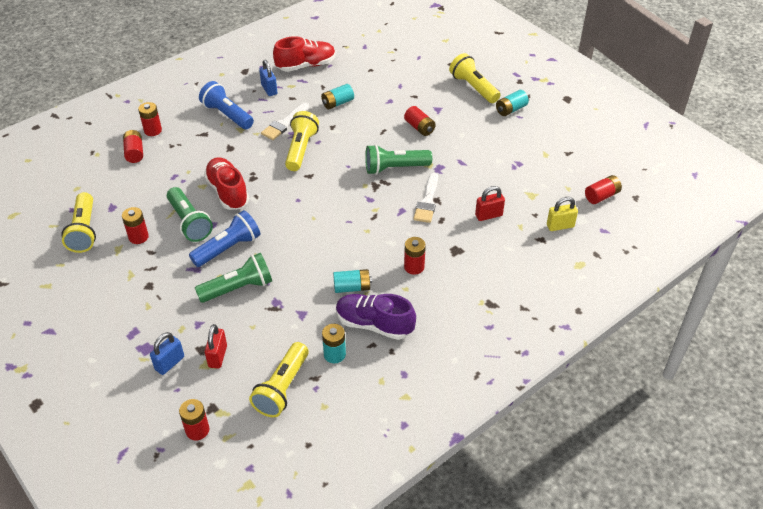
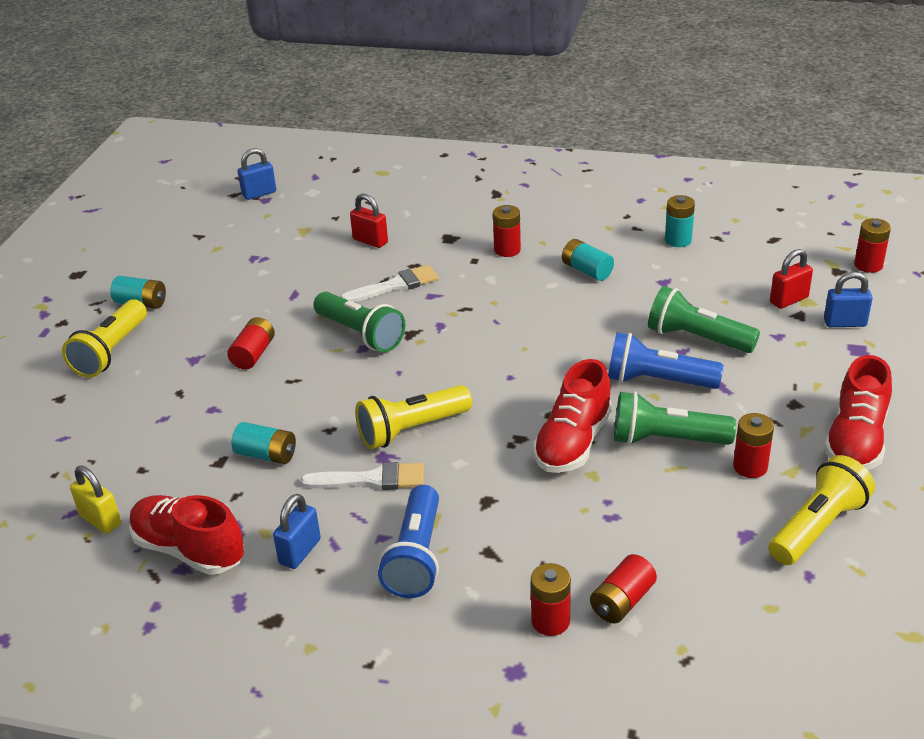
camera: 125 degrees left, 10 degrees down
green flashlight [167,187,213,242] -> green flashlight turned 105 degrees counterclockwise [614,391,736,445]
yellow flashlight [249,342,309,417] -> none
purple shoe [336,294,416,340] -> none
yellow padlock [547,197,578,231] -> yellow padlock moved to [70,466,121,534]
red battery [585,175,622,204] -> blue padlock [238,148,276,200]
none -> red shoe [824,355,892,470]

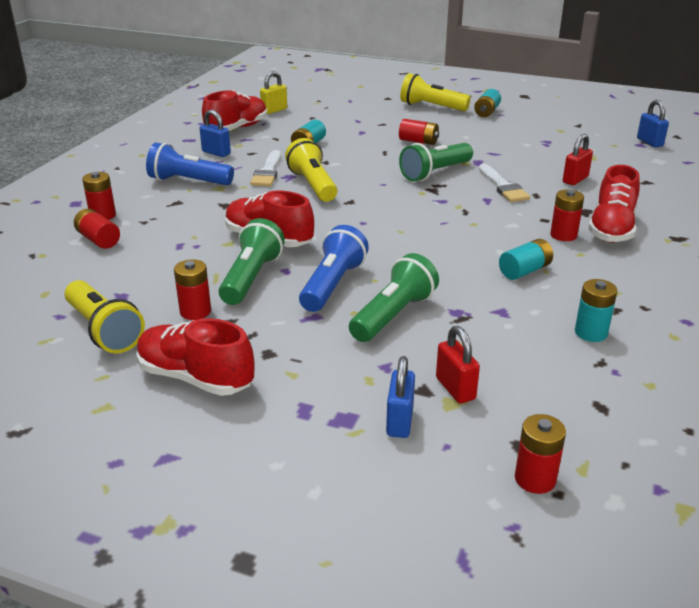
camera: 95 degrees right, 5 degrees down
none -> red shoe [588,165,640,243]

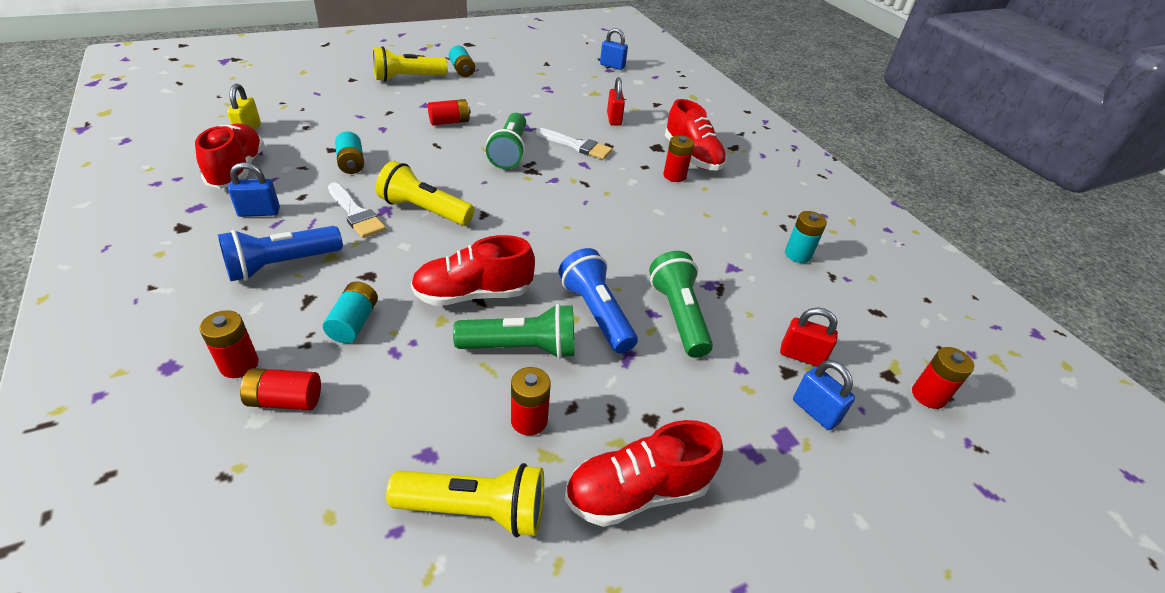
camera: 50 degrees left, 10 degrees up
green flashlight [219,218,285,305] -> green flashlight turned 120 degrees clockwise [453,304,574,359]
turquoise battery [499,239,553,280] -> turquoise battery moved to [323,281,378,343]

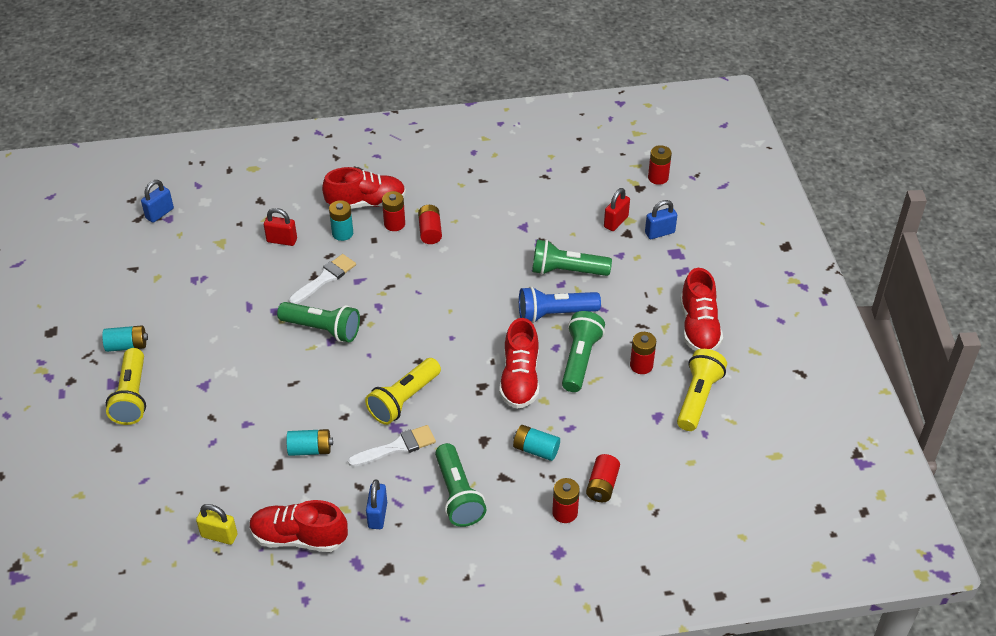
camera: 70 degrees left, 5 degrees up
blue flashlight [218,226,343,281] -> green flashlight [435,443,486,527]
red battery [428,99,471,125] -> red battery moved to [418,205,442,244]
turquoise battery [785,211,827,263] -> turquoise battery moved to [329,200,353,241]

